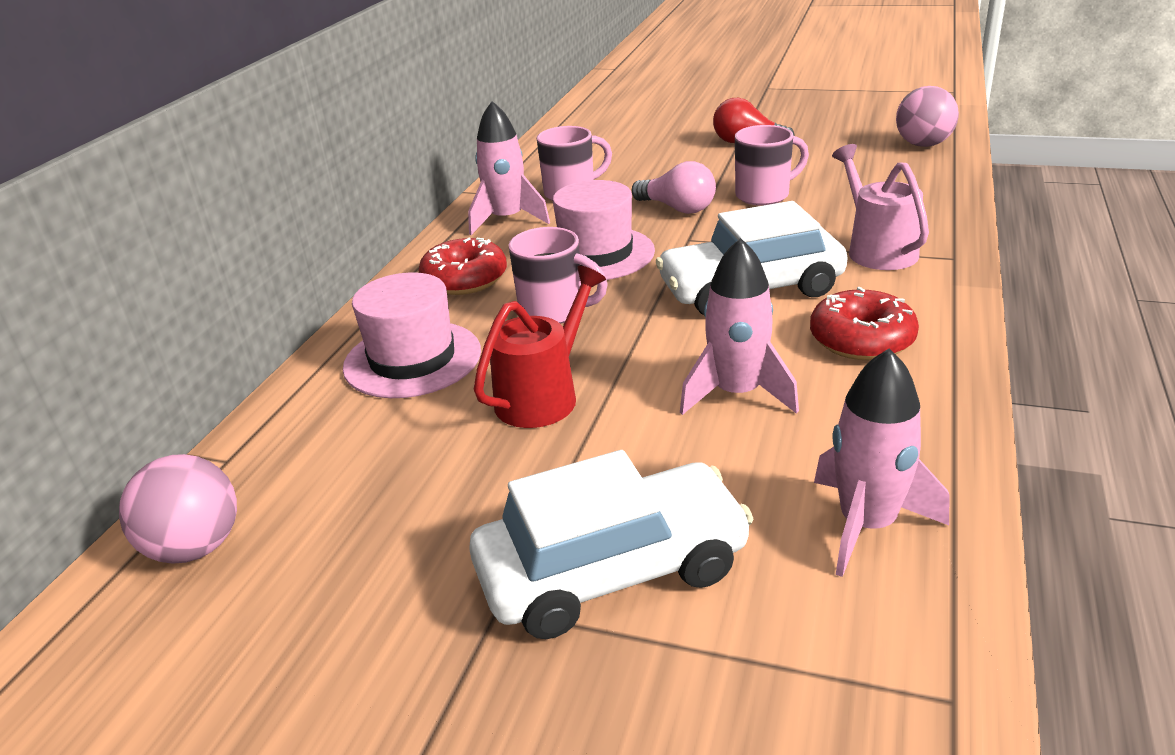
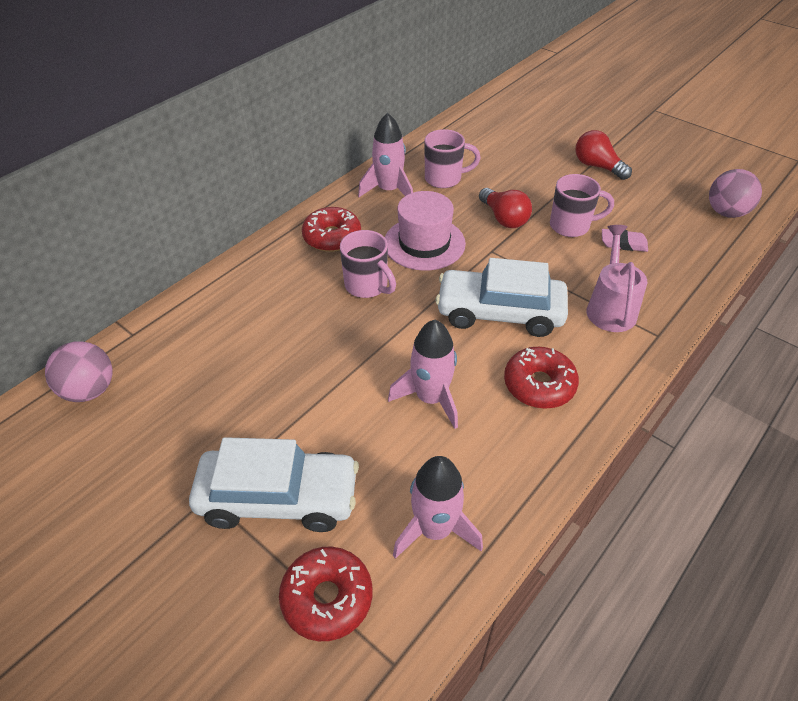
camera: 20 degrees right, 15 degrees up
pink hat [343,272,481,398] -> none
red watering can [474,266,606,428] -> none
pink light bulb [632,161,716,214] -> red light bulb [479,188,532,228]
none -> red donut [279,547,372,641]
none -> pink eraser [602,229,648,252]

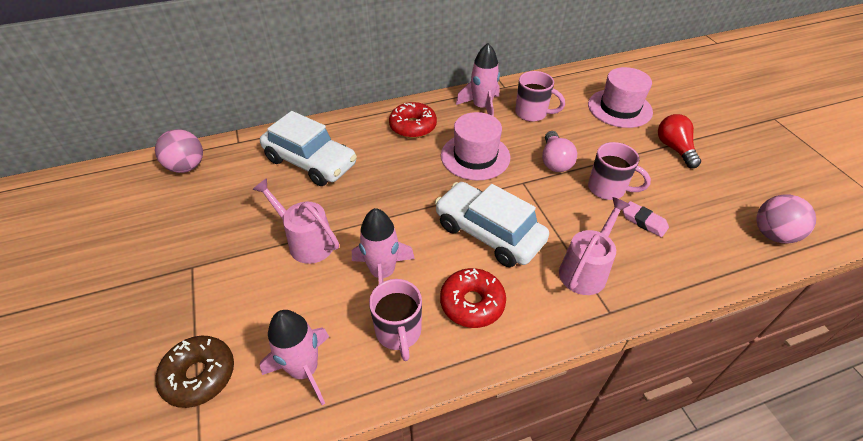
camera: 30 degrees right, 0 degrees up
white car [189,437,359,532] -> white car moved to [260,111,357,186]
red donut [279,547,372,641] -> brown donut [155,336,234,408]
pink mug [340,230,396,298] -> pink mug moved to [369,279,422,361]
red light bulb [479,188,532,228] -> pink light bulb [542,131,577,172]
none -> pink watering can [252,178,339,264]
none -> pink hat [588,67,653,128]

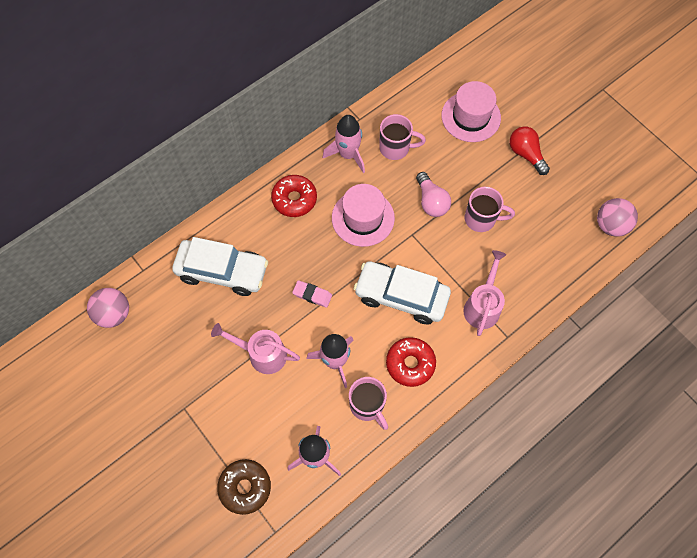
camera: 20 degrees left, 20 degrees up
pink eraser [622,201,669,237] -> pink eraser moved to [292,280,332,308]

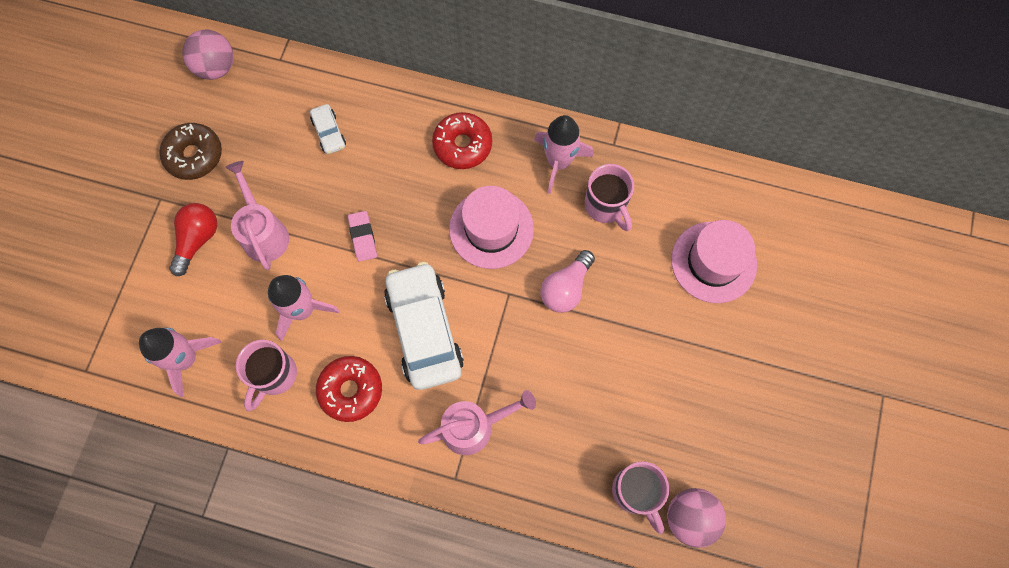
camera: 55 degrees right, 5 degrees up
white car [172,237,268,296] -> white car [310,104,346,154], size x0.46
brown donut [217,459,271,515] -> brown donut moved to [160,123,222,180]
pink mug [465,187,515,232] -> pink mug moved to [612,461,669,534]
red light bulb [509,126,550,175] -> red light bulb moved to [169,203,217,276]

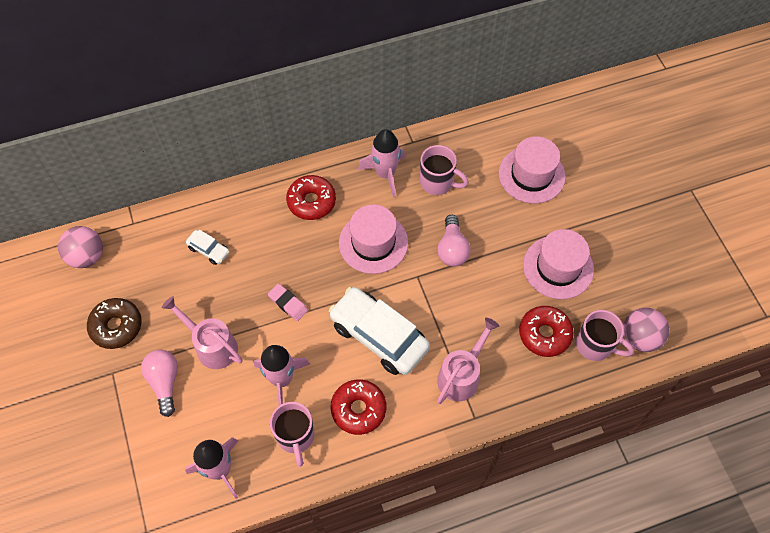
camera: 35 degrees left, 10 degrees down
red light bulb [169,203,217,276] -> pink light bulb [141,350,178,417]
none -> red donut [519,306,574,357]
none -> pink hat [523,229,594,299]

